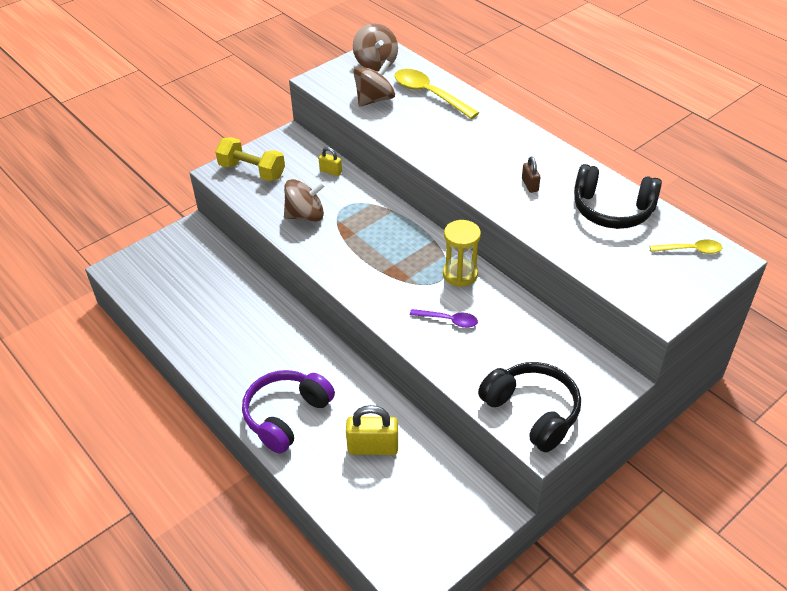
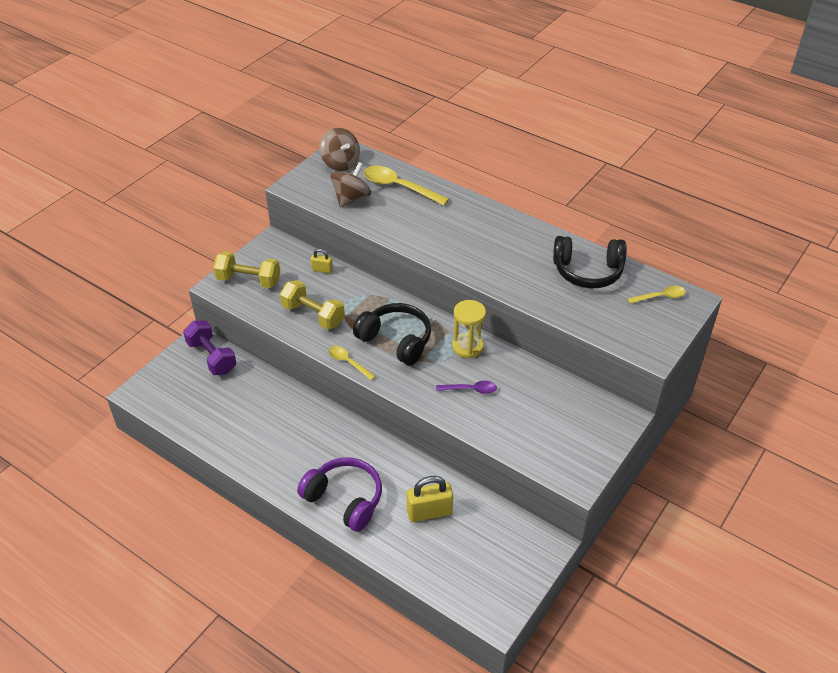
camera: 15 degrees left, 0 degrees up
purple headphones [242,370,335,454] -> purple headphones turned 105 degrees clockwise [297,457,382,532]
brown spinning top [284,179,325,222] -> yellow dumbbell [280,280,345,330]
black headphones [478,362,581,453] -> black headphones moved to [353,303,431,366]
brown padlock [522,157,540,193] -> none
none -> purple dumbbell [183,320,236,375]
none -> yellow spoon [329,346,376,380]

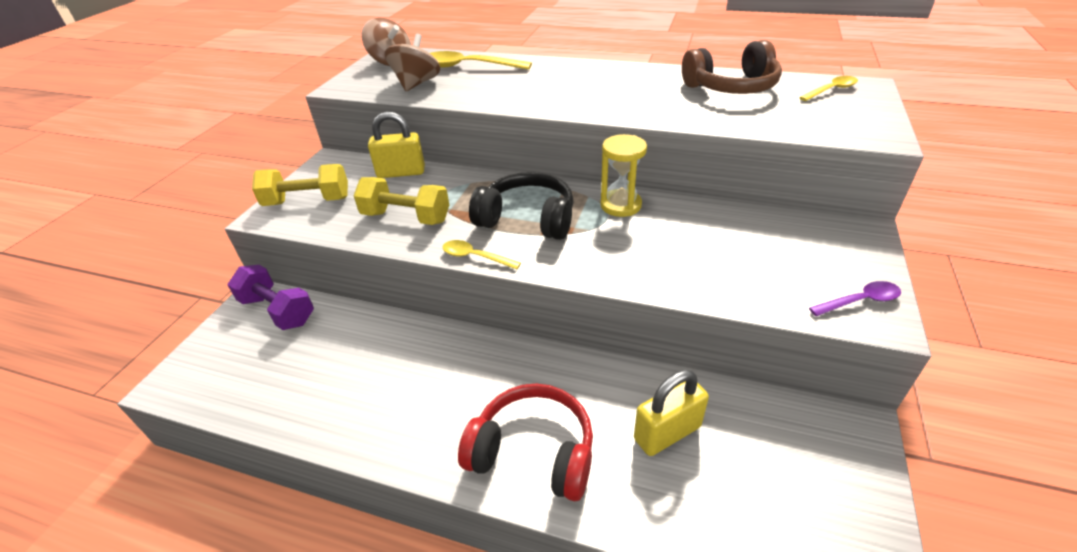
camera: 15 degrees left, 5 degrees down
purple headphones [297,457,382,532] -> red headphones [458,384,593,501]
yellow padlock [311,249,333,273] -> yellow padlock [368,112,425,178], size x1.84
purple spoon [436,381,497,394] -> purple spoon moved to [809,281,901,316]
black headphones [553,236,627,288] -> brown headphones [682,40,782,94]

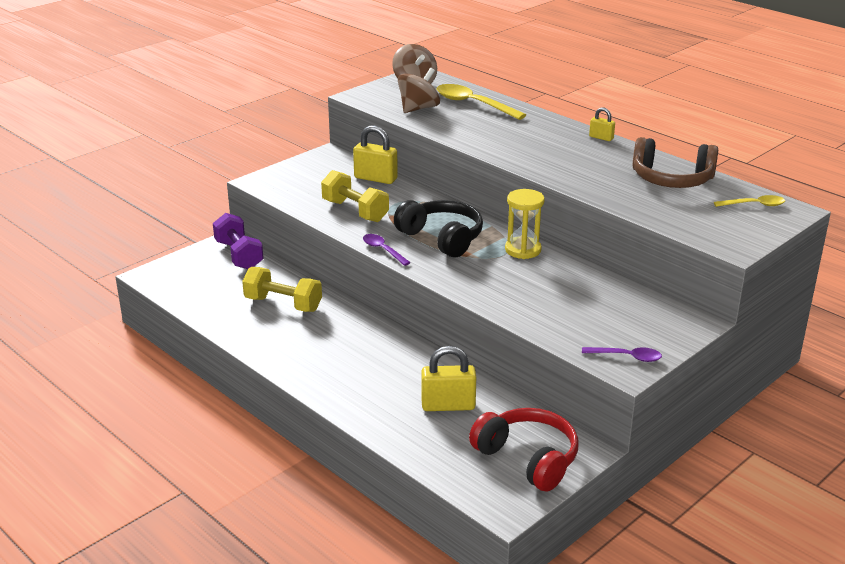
camera: 25 degrees right, 10 degrees down
yellow dumbbell [252,164,348,206] -> yellow dumbbell moved to [242,267,322,312]
yellow spoon [443,240,521,270] -> purple spoon [363,234,411,266]
red headphones [458,384,593,501] -> red headphones moved to [469,408,579,492]
none -> yellow padlock [589,108,615,141]

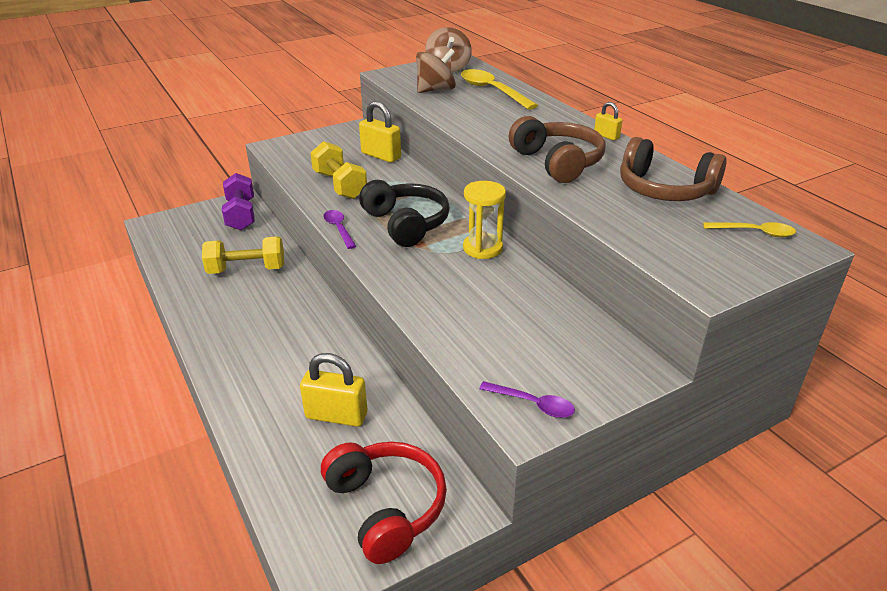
camera: 15 degrees right, 5 degrees up
yellow dumbbell [242,267,322,312] -> yellow dumbbell turned 45 degrees counterclockwise [202,236,284,274]
none -> brown headphones [509,116,605,183]

